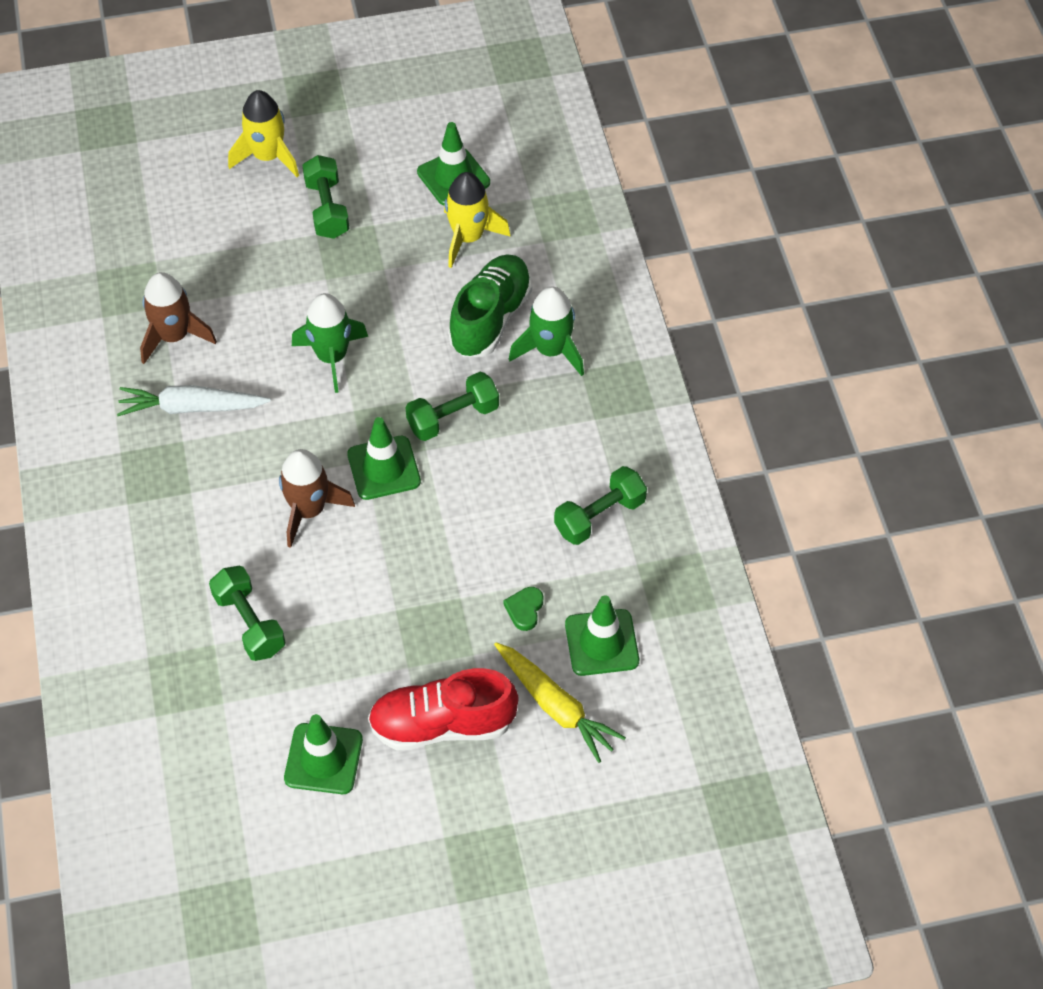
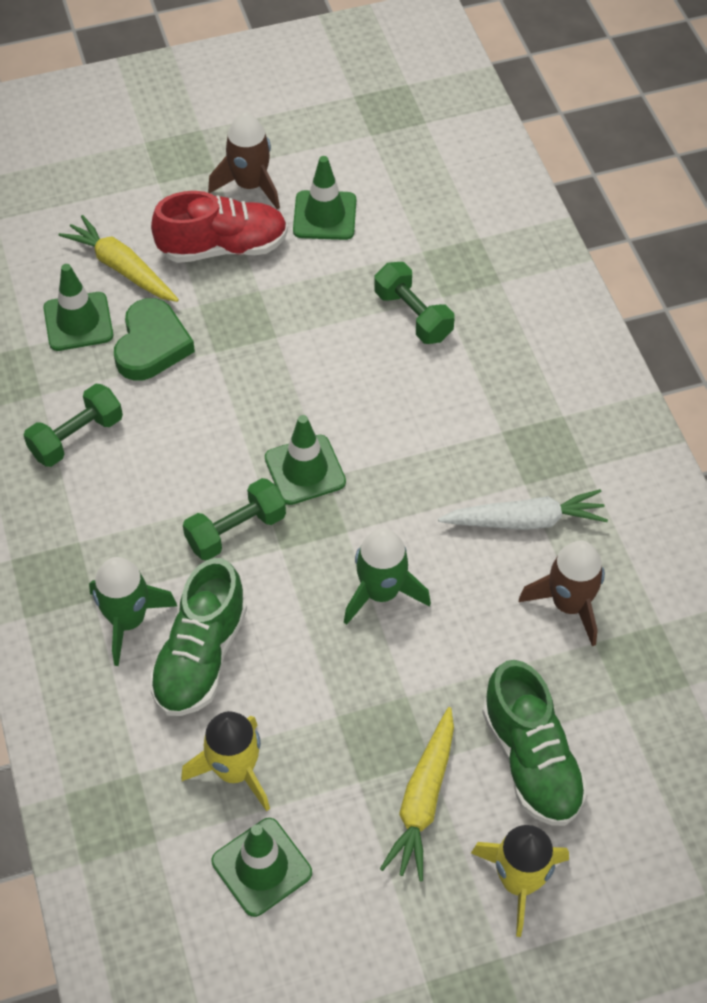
camera: 175 degrees right, 0 degrees up
brown rocket [279,449,355,548] -> brown rocket moved to [208,113,280,210]
green dumbbell [302,155,349,239] -> yellow carrot [380,707,454,881]
green heart [503,587,543,631] -> green heart [114,298,195,381], size x2.04
none -> green shoe [482,660,588,826]

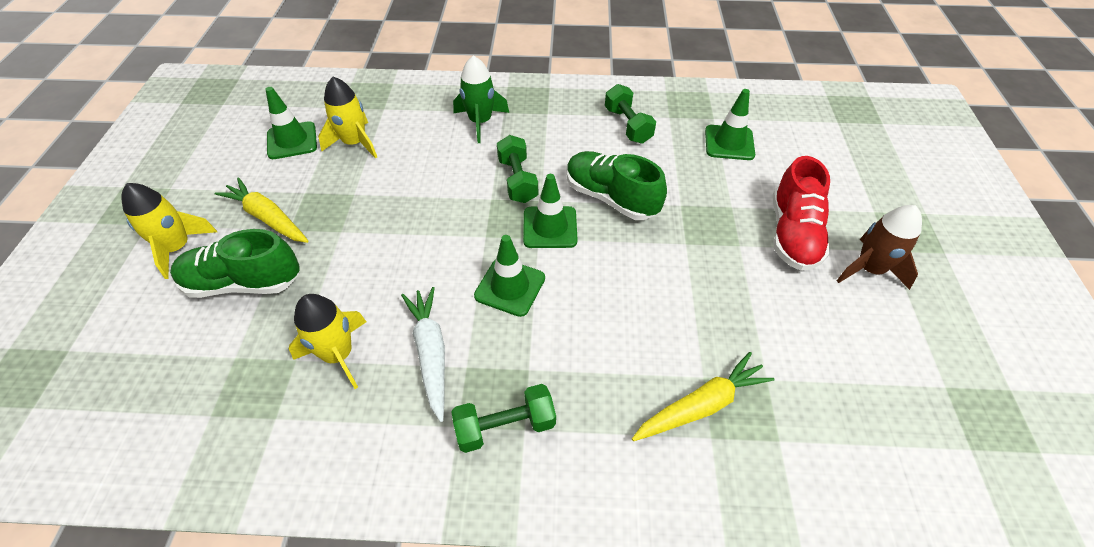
camera: 110 degrees right, 5 degrees down
yellow carrot [58,215,179,302] -> yellow carrot moved to [632,352,775,441]
green heart [114,298,195,381] -> none
green shoe [149,558,247,716] -> green shoe moved to [567,151,667,220]
green traffic cone [293,156,356,240] -> green traffic cone moved to [474,235,545,317]
green rocket [344,528,431,625] -> none
green dumbbell [374,262,455,344] -> green dumbbell moved to [451,384,556,453]
white carrot [438,489,608,530] -> white carrot turned 150 degrees clockwise [401,287,445,422]
brown rocket [519,540,605,646] -> yellow rocket [289,294,366,389]

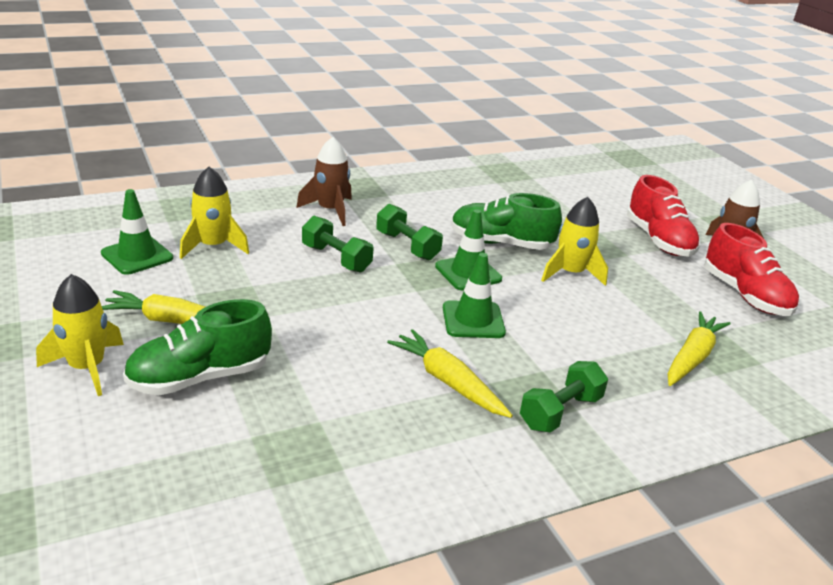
camera: 30 degrees left, 20 degrees down
yellow rocket [289,294,366,389] -> yellow rocket moved to [541,197,608,286]
white carrot [401,287,445,422] -> yellow carrot [387,329,513,418]
green rocket [453,56,509,143] -> brown rocket [296,137,352,226]
green dumbbell [605,84,656,144] -> green dumbbell moved to [302,216,373,273]
green traffic cone [705,89,755,160] -> none
none -> red shoe [704,223,799,316]

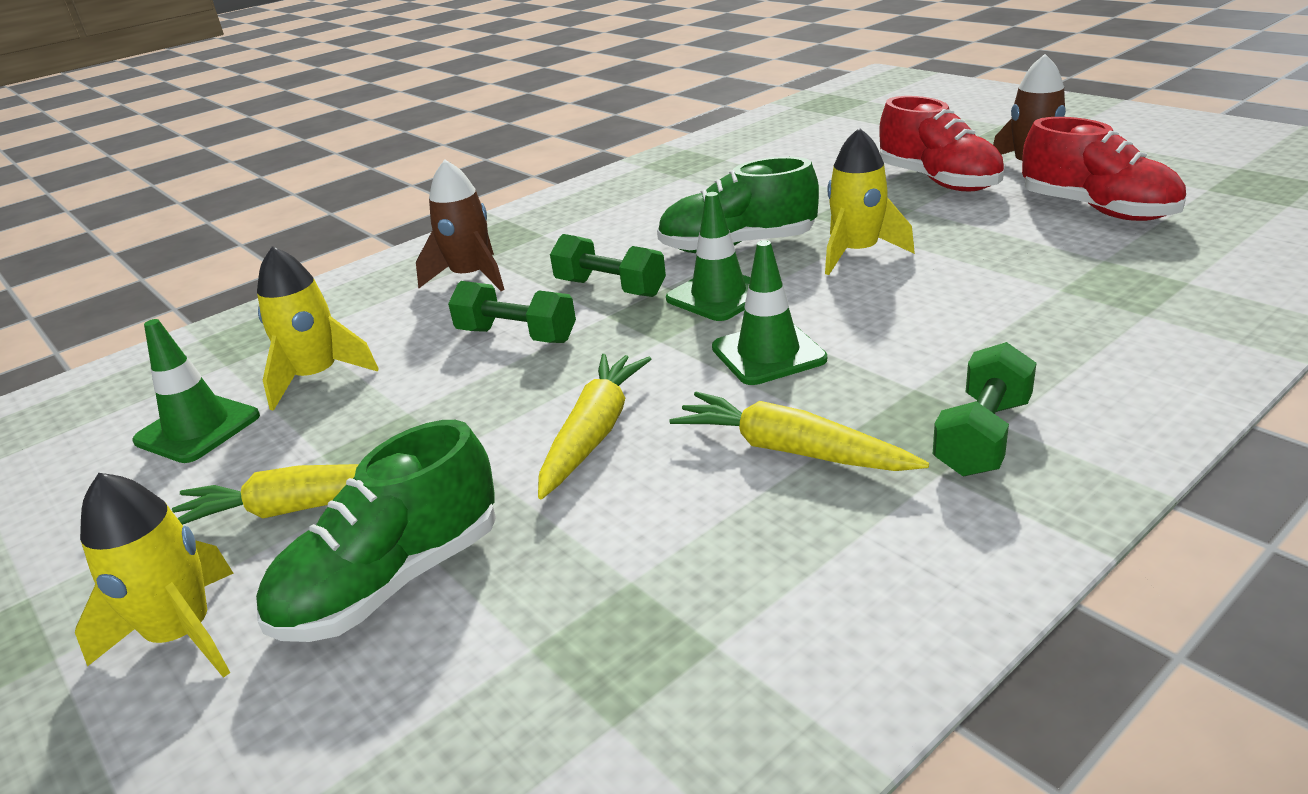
camera: 10 degrees left, 0 degrees up
yellow carrot [668,311,731,386] -> yellow carrot moved to [538,354,651,499]

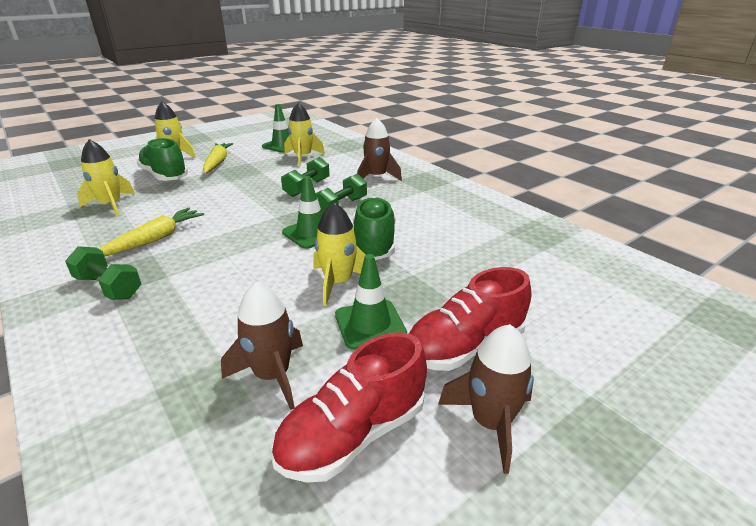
camera: 90 degrees right, 0 degrees up
yellow carrot [538,354,651,499] -> none
green traffic cone [712,240,827,385] -> green traffic cone moved to [335,254,407,350]
none -> yellow rocket [77,139,135,216]
none -> brown rocket [221,282,303,410]

